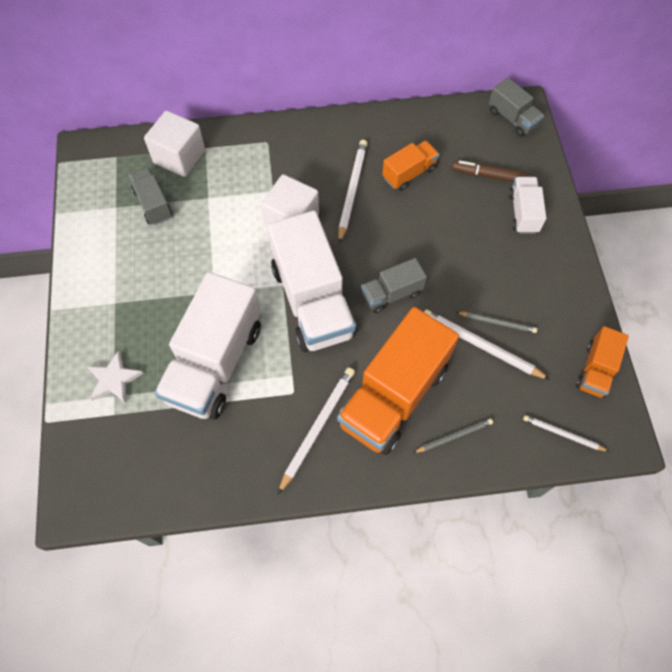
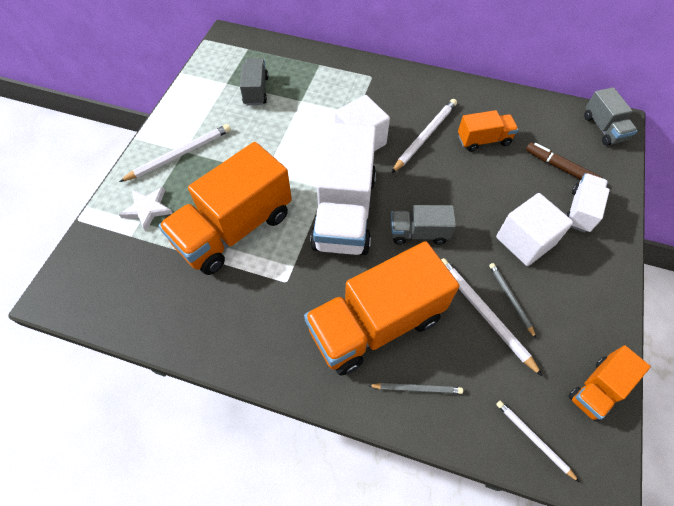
camera: 25 degrees right, 5 degrees down
white cube [144,111,205,177] -> white cube moved to [496,193,573,266]
white truck [154,272,261,420] -> orange truck [158,142,292,275]
white pencil [278,367,355,494] -> white pencil moved to [119,124,231,182]
grey pencil [456,312,537,333] -> grey pencil turned 150 degrees counterclockwise [489,263,536,338]

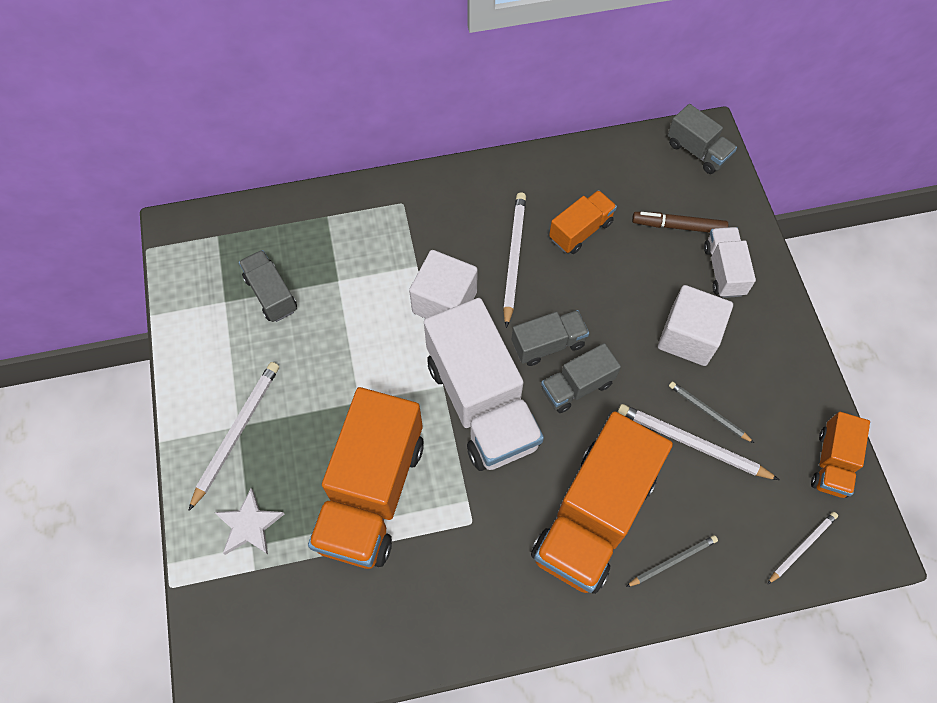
camera: 30 degrees left, 5 degrees up
white pencil [496,401,579,482] -> white pencil turned 120 degrees clockwise [767,512,838,585]
none -> grey truck [512,310,589,366]

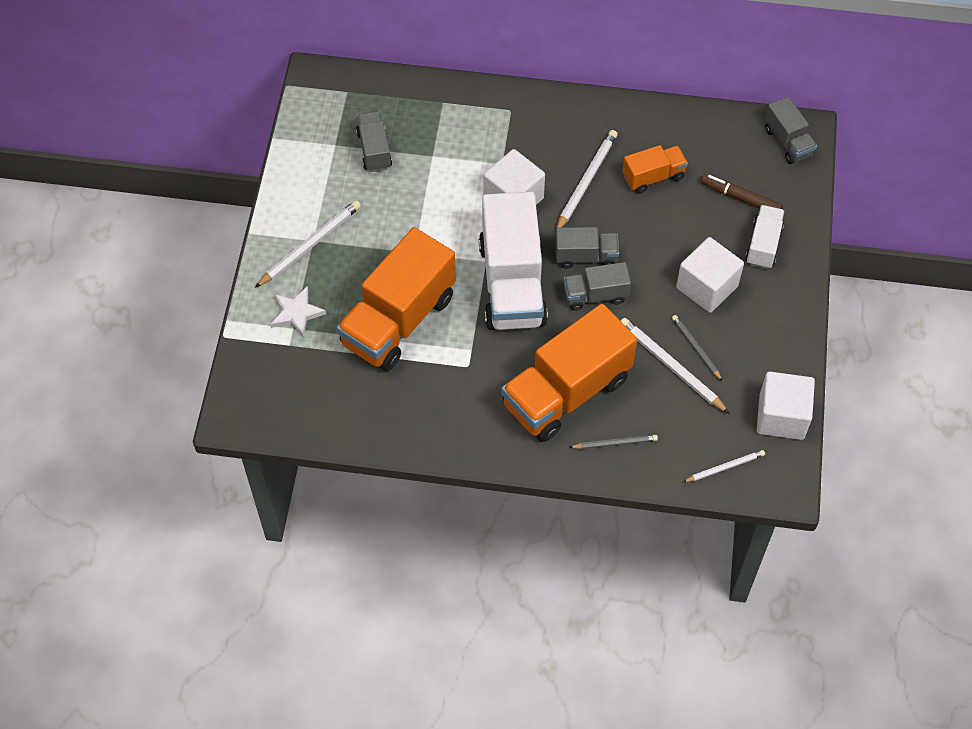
camera: 20 degrees right, 5 degrees down
orange truck [811,412,870,498] -> white cube [757,372,815,440]

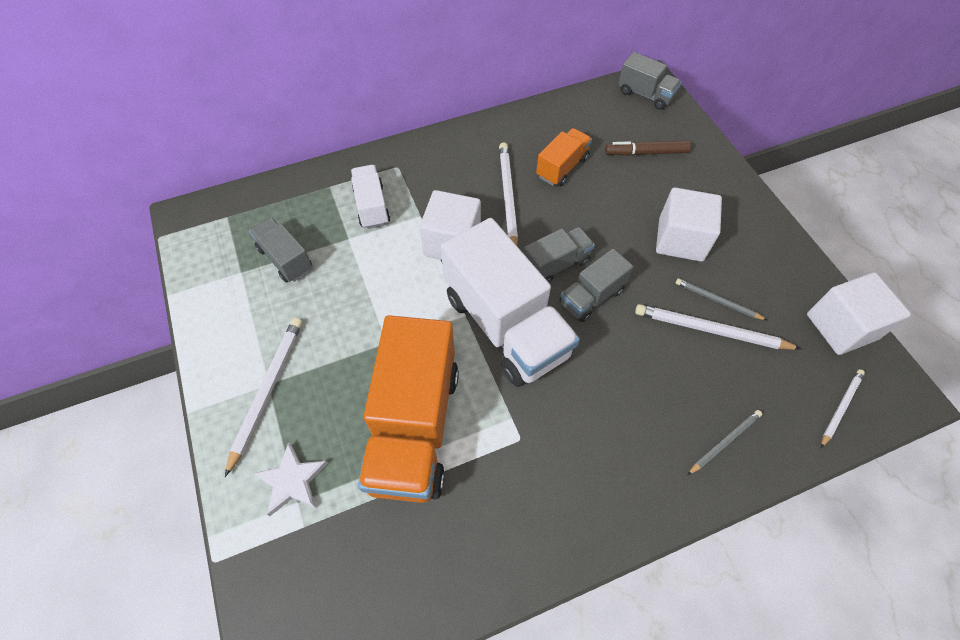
camera: 30 degrees left, 0 degrees up
orange truck [501,304,637,442] -> none
white truck [745,205,785,269] -> white truck moved to [351,165,390,229]

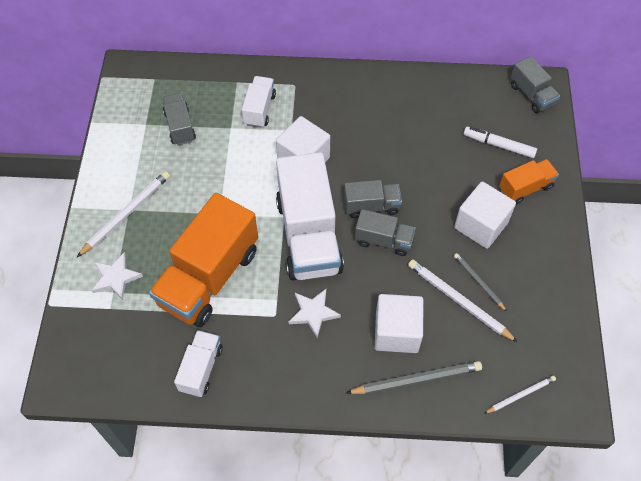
camera: 25 degrees right, 0 degrees up
white pencil [499,142,518,246] -> none
orange truck [536,128,592,187] -> orange truck moved to [499,159,559,205]
grey truck [560,249,634,322] -> grey truck turned 150 degrees counterclockwise [355,209,416,256]
brown marker [605,140,691,156] -> white marker [464,127,537,158]
grey pencil [688,410,762,475] -> grey pencil [346,361,482,394], size x1.68
white cube [807,272,911,355] -> white cube moved to [375,294,423,353]
none -> white truck [174,330,223,397]
none -> white star [289,289,341,338]

